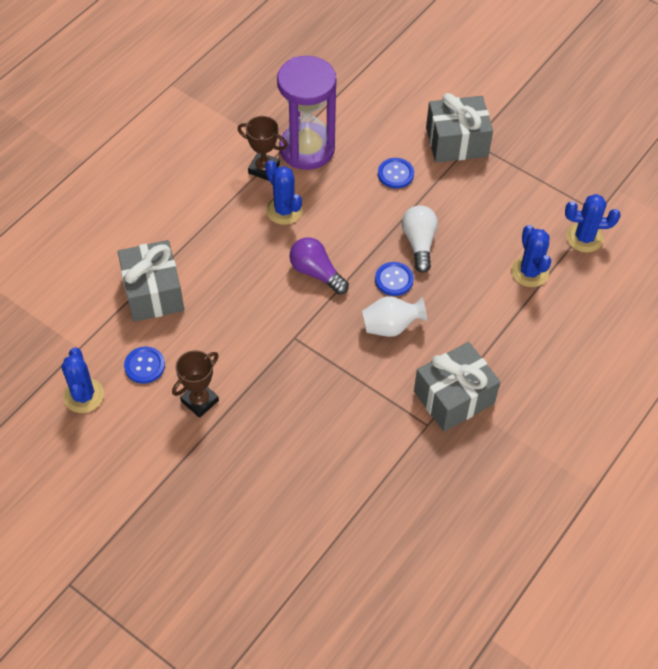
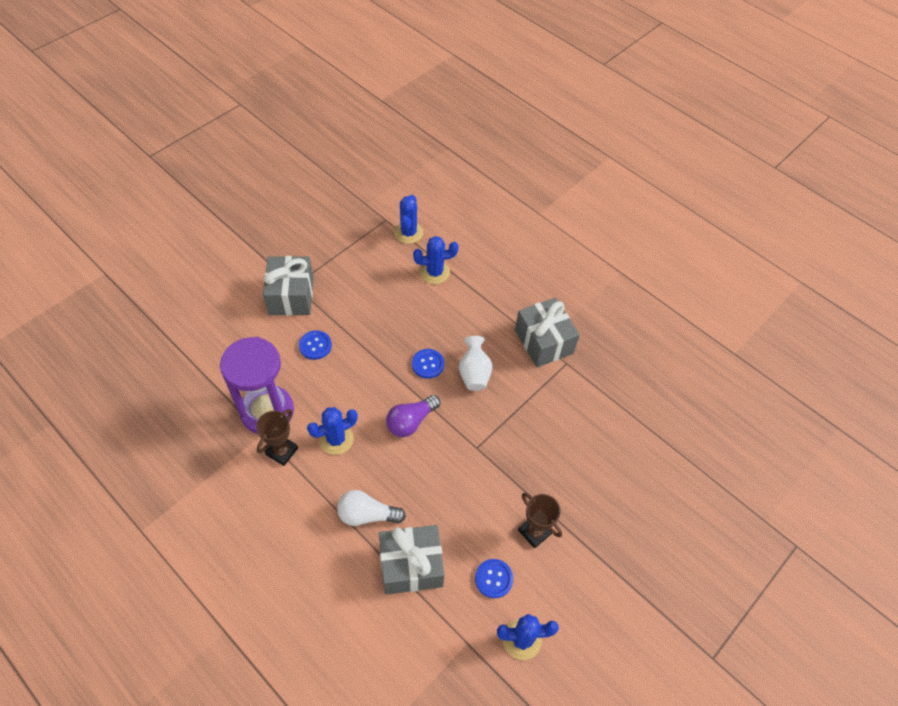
camera: 85 degrees left, 0 degrees up
white light bulb [402,205,438,273] -> white light bulb moved to [337,490,406,526]

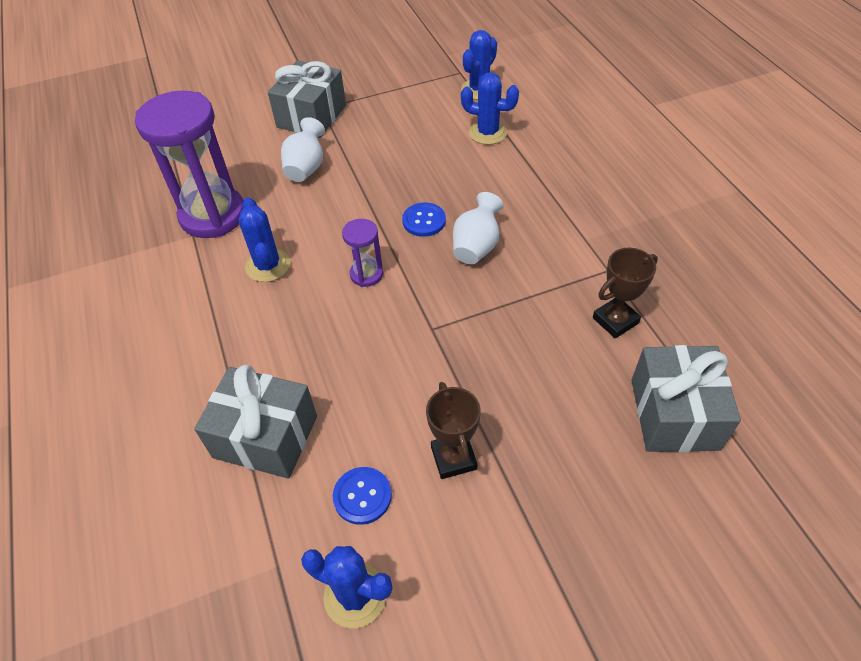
camera: 30 degrees right, 5 degrees down
brown trophy [256,409,298,466] -> brown trophy moved to [593,248,658,338]
blue button [299,330,332,360] -> white vase [281,117,325,182]
blue cactus [307,407,358,455] -> blue cactus turned 75 degrees clockwise [238,198,290,282]
white light bulb [337,490,406,526] -> none
purple light bulb [386,395,440,437] -> purple hourglass [342,219,383,287]
grey gift [515,298,580,367] -> grey gift moved to [631,345,741,452]

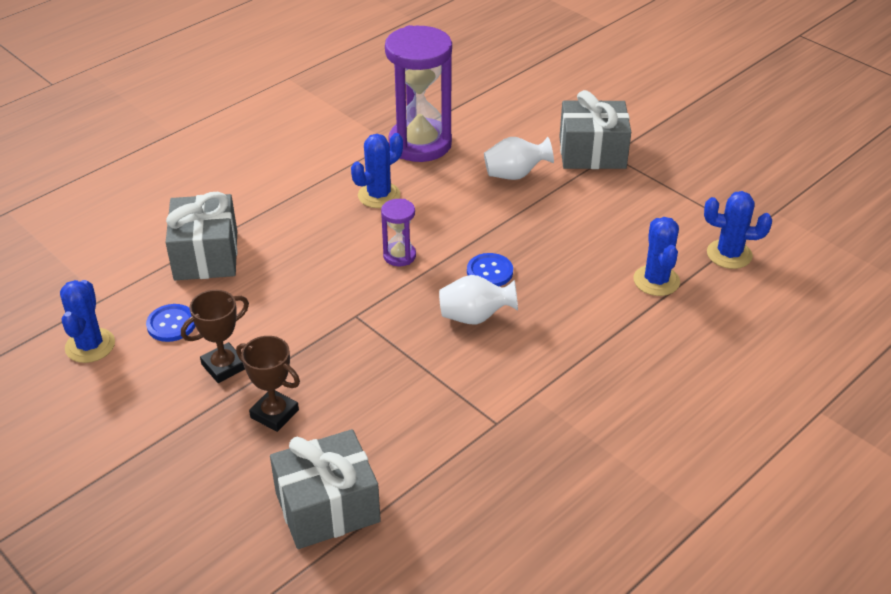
camera: 65 degrees right, 10 degrees down
brown trophy [593,248,658,338] -> brown trophy moved to [236,336,300,432]

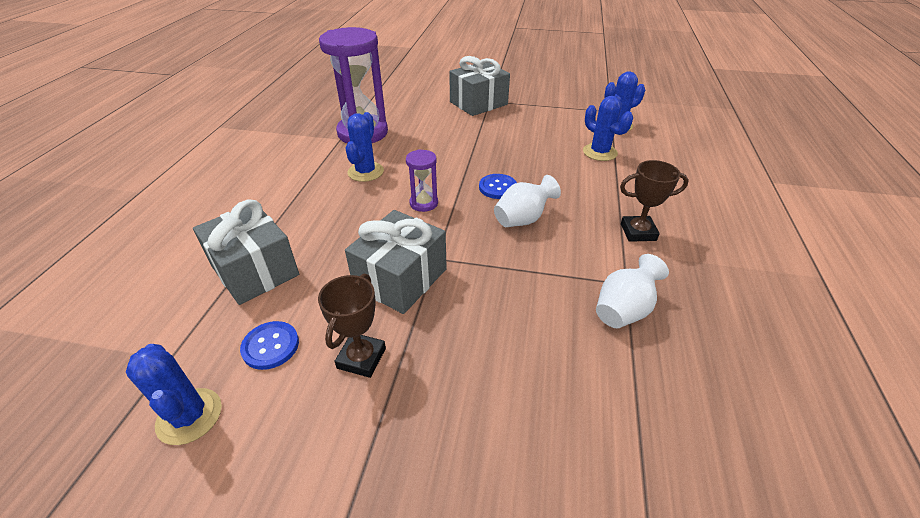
camera: 35 degrees left, 0 degrees up
brown trophy [236,336,300,432] -> brown trophy moved to [620,160,689,242]
grey gift [270,429,381,549] -> grey gift moved to [345,210,447,314]
white vase [484,137,554,180] -> white vase moved to [596,254,669,328]

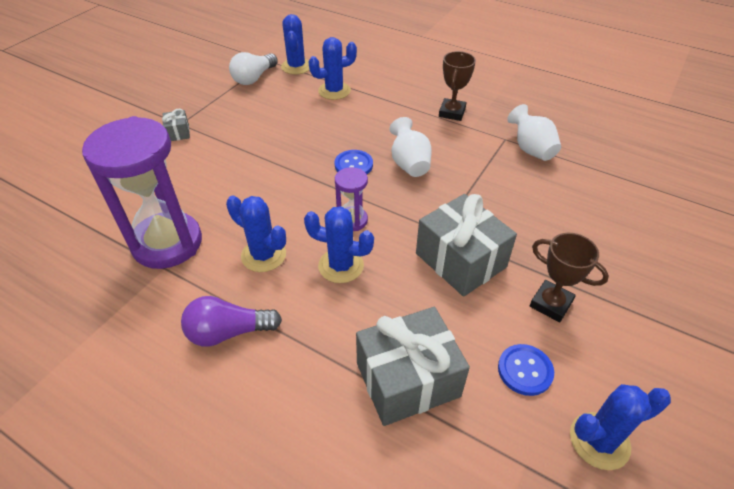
camera: 70 degrees left, 5 degrees up
grey gift [449,56,510,116] -> grey gift [162,109,190,141], size x0.45
none -> purple light bulb [181,296,282,347]
none -> white light bulb [229,52,278,85]
none -> blue cactus [304,206,374,283]

